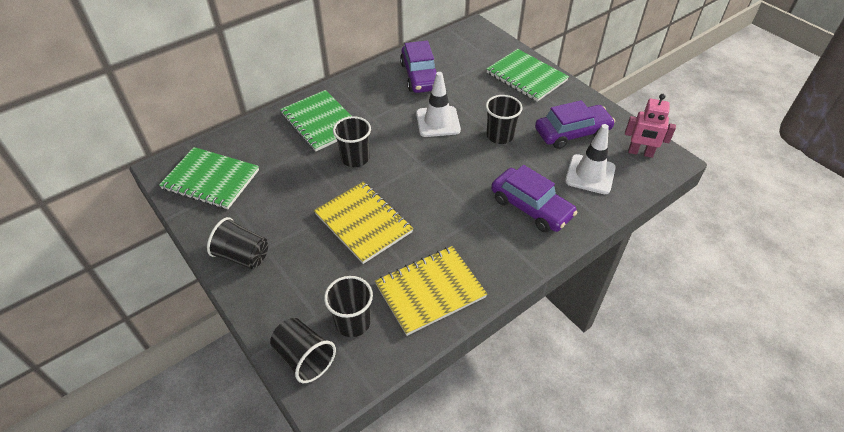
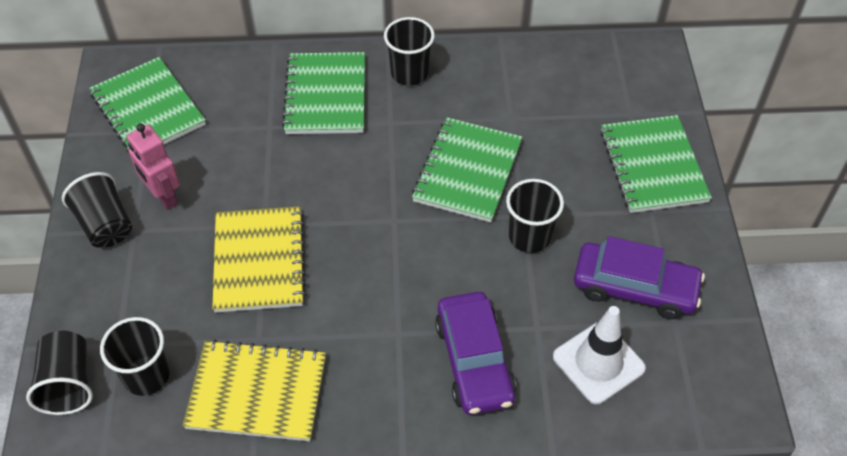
camera: 35 degrees right, 5 degrees up
black cup [333,116,371,167] -> black cup moved to [384,17,435,86]
purple car [400,41,437,93] -> none
white traffic cone [416,72,461,137] -> green notebook [412,117,522,222]
pink robot [625,94,676,158] -> pink robot moved to [127,123,180,210]

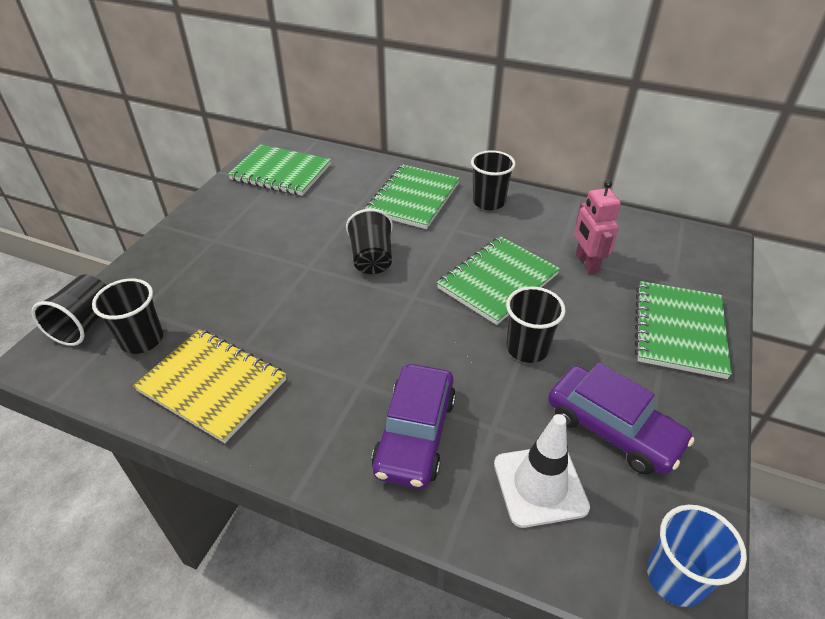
camera: 25 degrees right, 10 degrees down
black cup [62,172,132,248] -> black cup moved to [346,209,393,274]
green notebook [89,57,206,153] -> green notebook turned 60 degrees counterclockwise [228,144,331,196]
pink robot [127,123,180,210] -> pink robot moved to [574,180,621,274]
yellow notebook [212,206,306,313] -> none
none -> blue cup [647,505,747,607]

